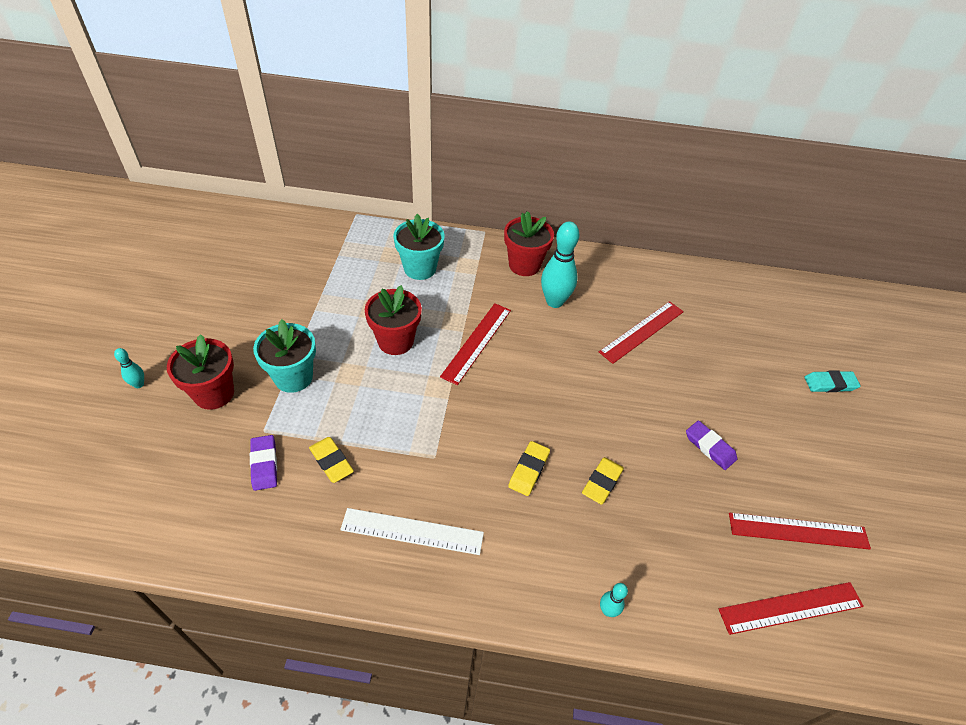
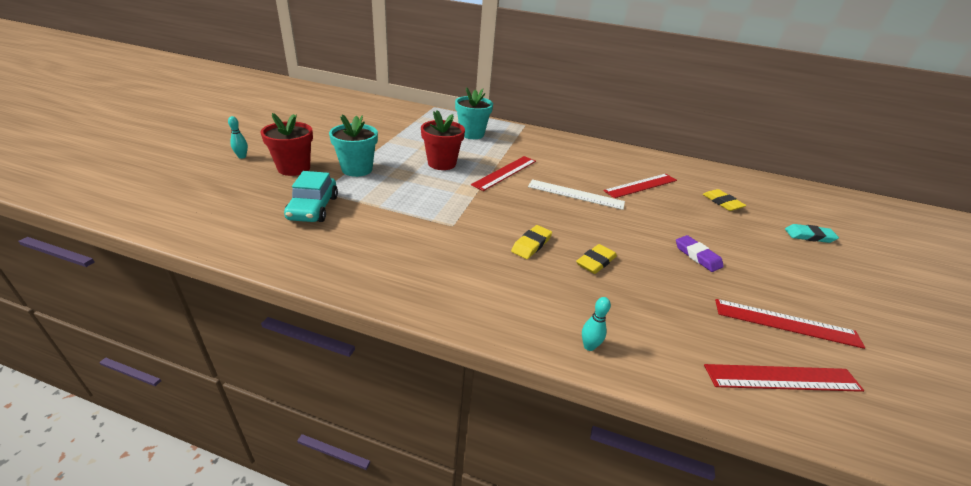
camera: 10 degrees right, 15 degrees down
purple eraser [250,435,277,491] -> turquoise car [284,171,338,222]
yellow eraser [309,437,354,483] -> yellow eraser moved to [703,189,747,211]
white ruler [340,508,484,555] -> white ruler moved to [528,179,625,210]
red flower pot [504,211,554,276] -> none
turquoise bowling pin [541,222,579,308] -> none

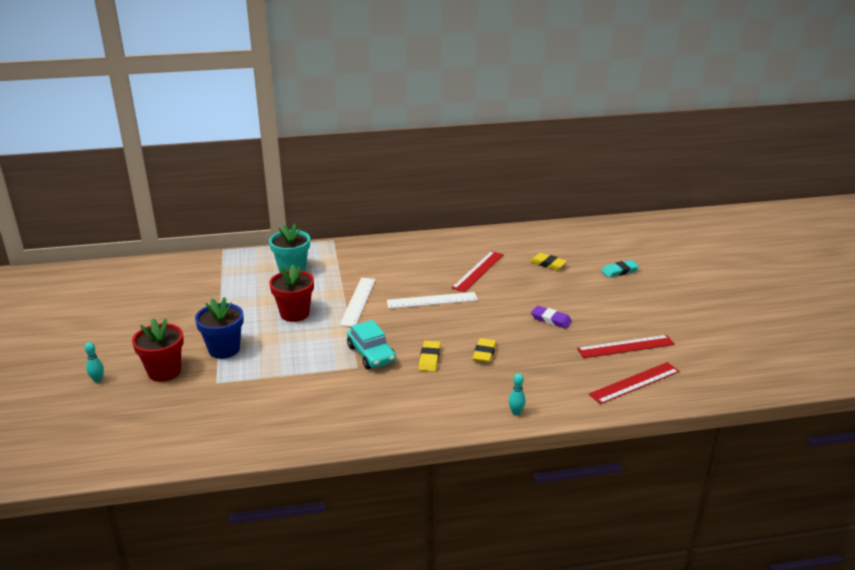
camera: 25 degrees left, 5 degrees down
turquoise car [284,171,338,222] -> turquoise car moved to [347,320,396,369]
turquoise flower pot [329,114,378,177] -> blue flower pot [195,297,244,359]
red ruler [471,156,536,191] -> white ruler [339,278,376,327]

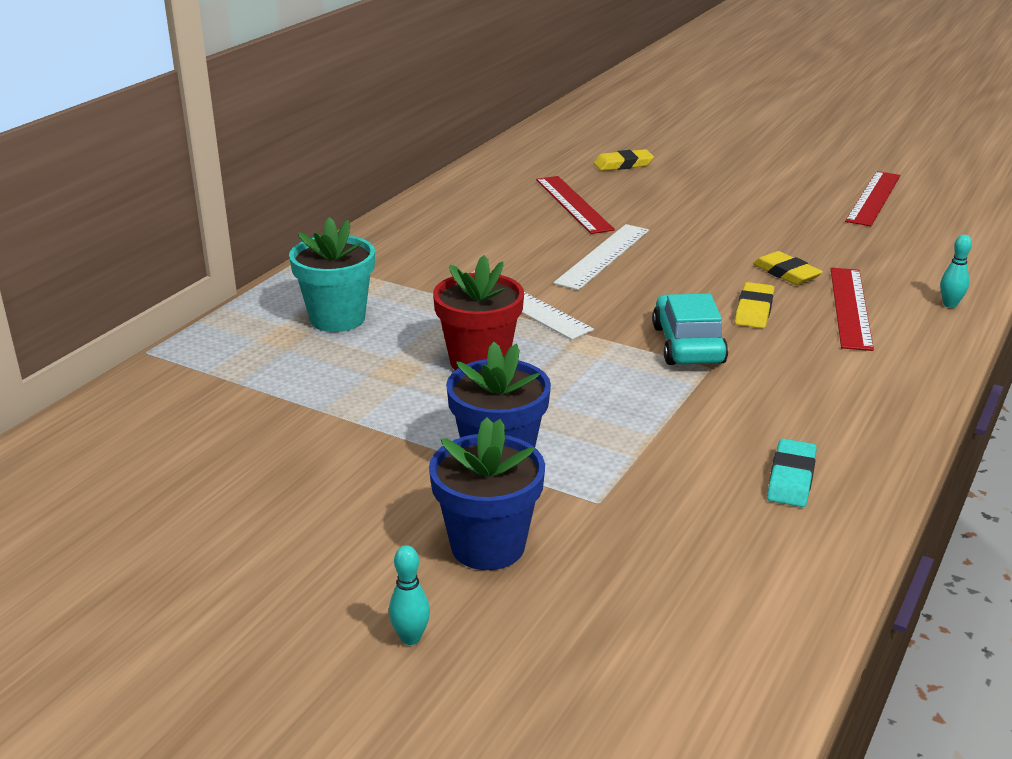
camera: 50 degrees left, 0 degrees up
red flower pot [132,319,184,382] -> blue flower pot [429,417,545,570]
turquoise car [347,320,396,369] -> turquoise car turned 105 degrees counterclockwise [652,294,728,365]
yellow eraser [419,341,441,372] -> yellow eraser turned 60 degrees clockwise [735,282,774,328]
purple eraser [531,306,572,329] -> none
red ruler [589,362,680,404] -> red ruler moved to [831,268,874,351]
turquoise eraser [601,260,639,278] -> turquoise eraser moved to [767,439,817,507]

